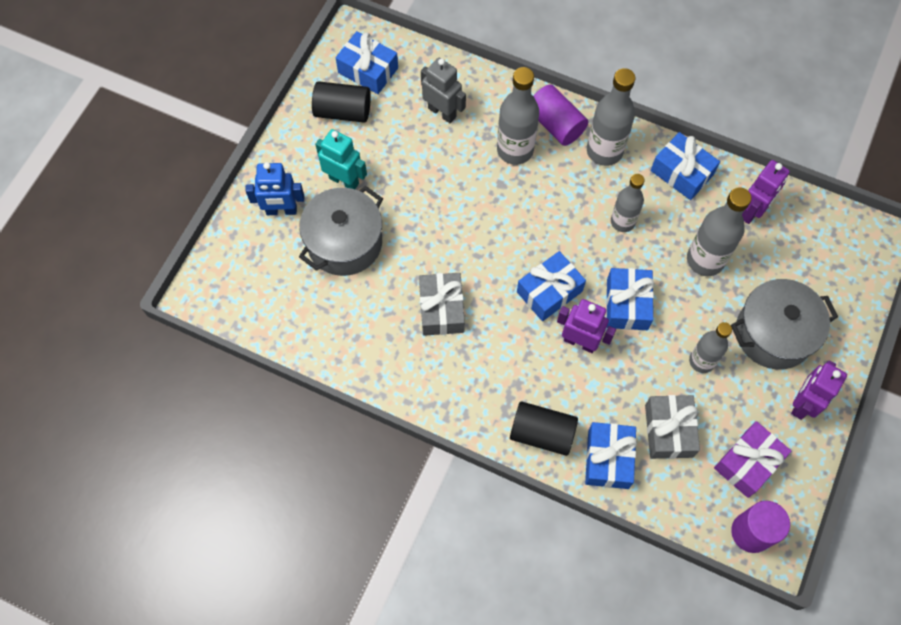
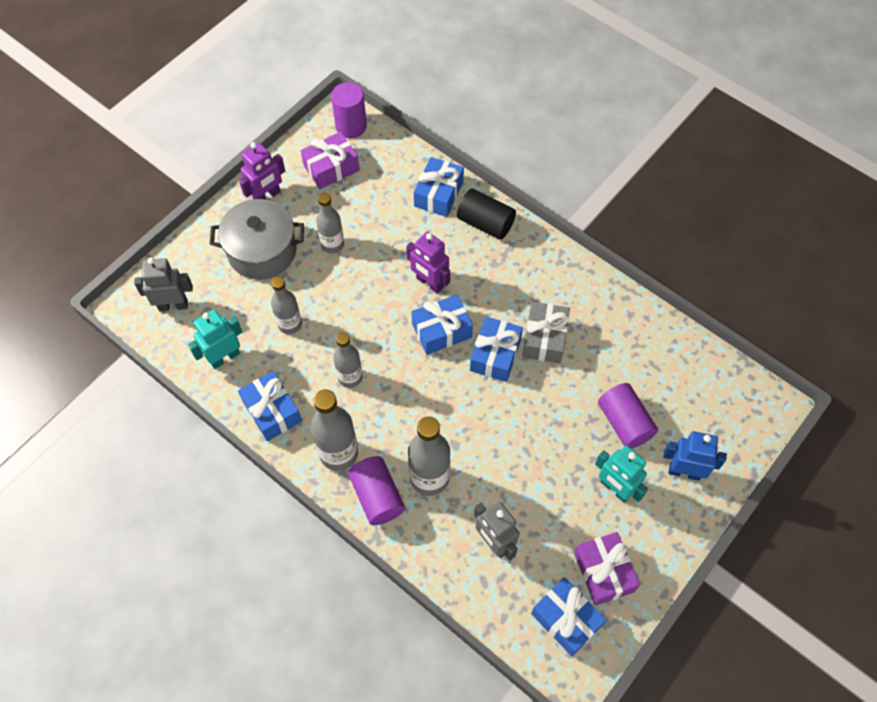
camera: 165 degrees left, 5 degrees down
grey pot [299,186,383,276] -> purple cylinder [598,383,658,449]
black cylinder [312,81,371,123] -> purple gift [574,532,640,606]
blue gift [606,268,654,330] -> blue gift moved to [470,316,523,382]
grey gift [645,395,700,459] -> none
grey bottle [687,187,751,276] -> grey bottle [271,277,302,334], size x0.66
purple robot [742,160,790,224] -> turquoise robot [188,310,242,369]
none -> grey robot [134,257,193,311]

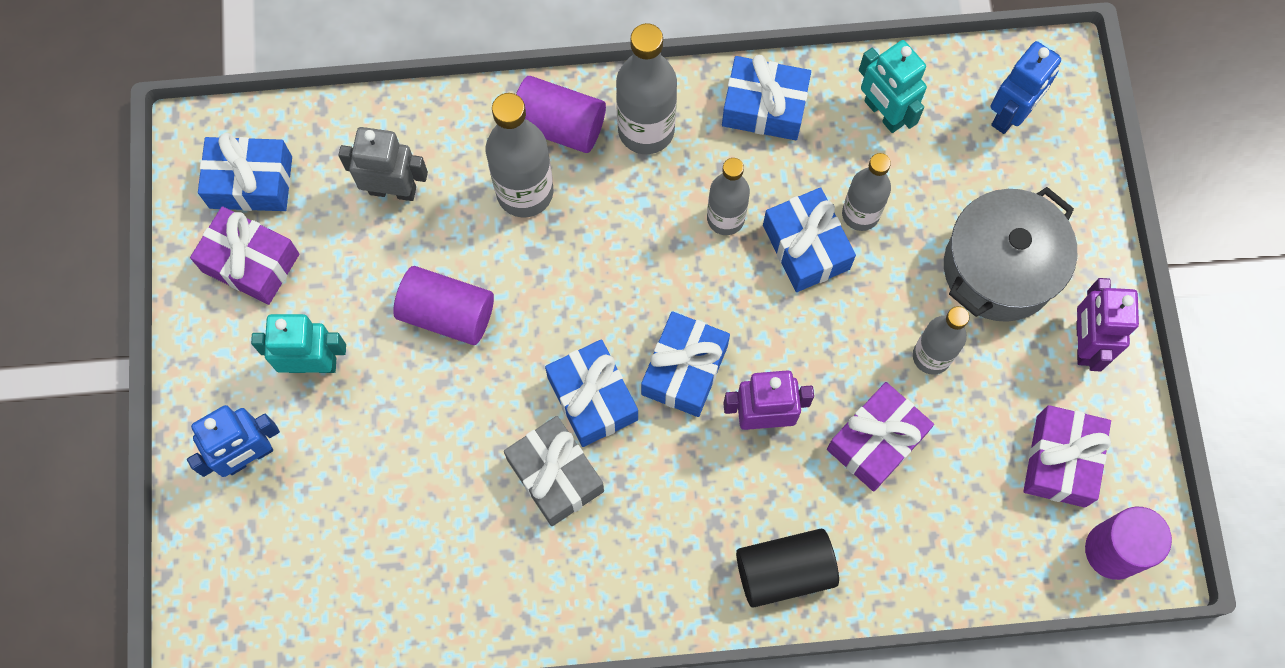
camera: 135 degrees right, 10 degrees up
grey robot [134,257,193,311] -> blue robot [991,41,1061,134]
turquoise robot [188,310,242,369] -> turquoise robot turned 135 degrees clockwise [859,40,927,133]
blue gift [414,157,464,217] -> blue gift moved to [763,187,856,292]
purple cylinder [598,383,658,449] -> purple cylinder moved to [393,266,494,345]
none -> purple gift [827,382,934,492]

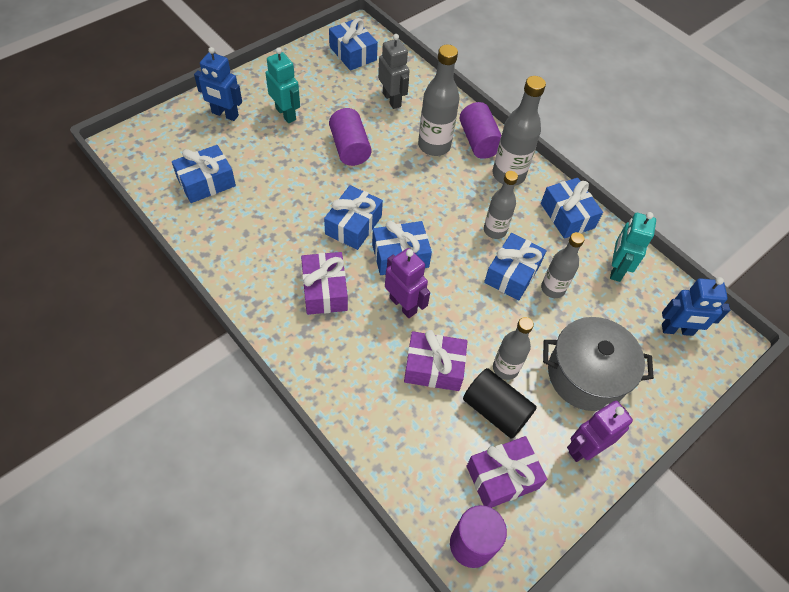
camera: 50 degrees right, 15 degrees down
purple gift [190,206,299,305] -> purple gift moved to [301,252,348,315]
grey gift [504,416,604,526] -> none
black cylinder [736,529,839,608] -> black cylinder moved to [463,368,537,439]
none -> blue gift [172,145,236,203]

